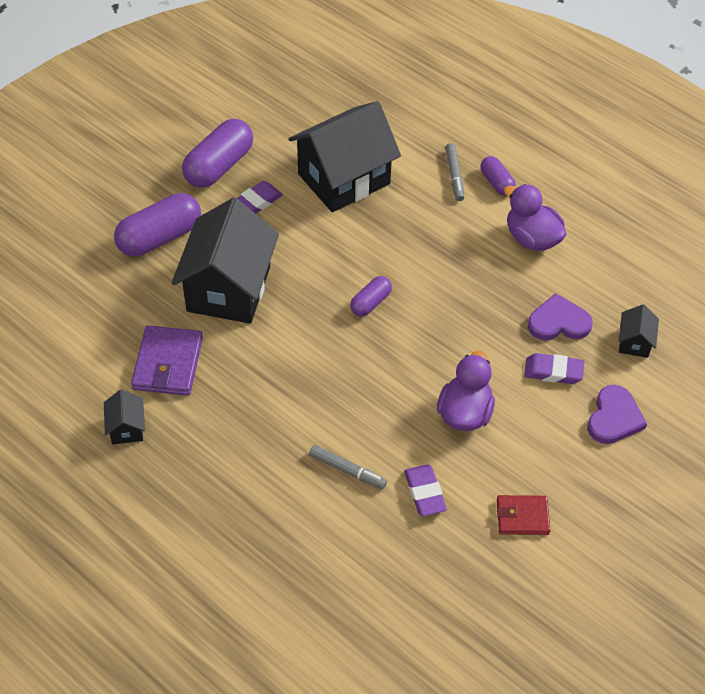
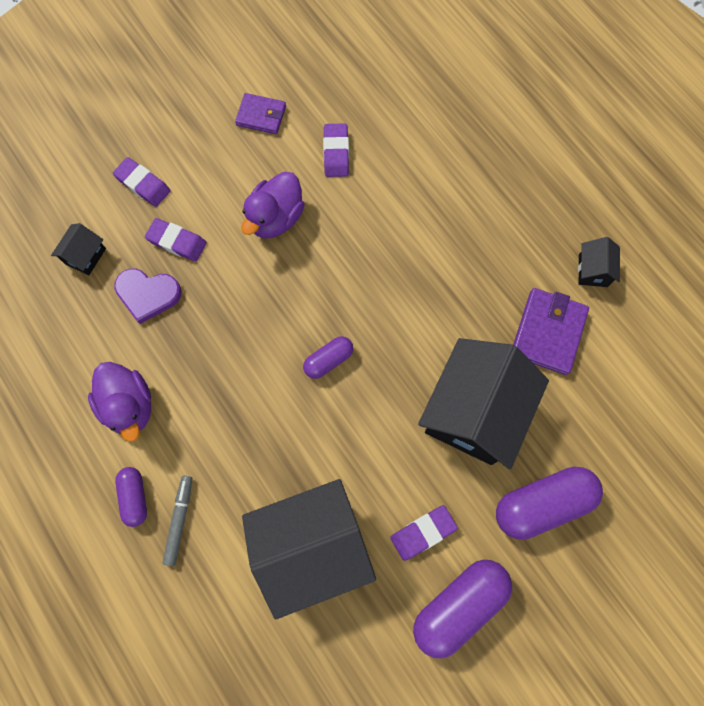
camera: 165 degrees left, 20 degrees up
grey marker [309,445,387,489] -> none
red wallet [497,495,551,535] -> purple wallet [235,93,286,134]
purple heart [587,385,647,444] -> purple eraser [113,157,171,207]

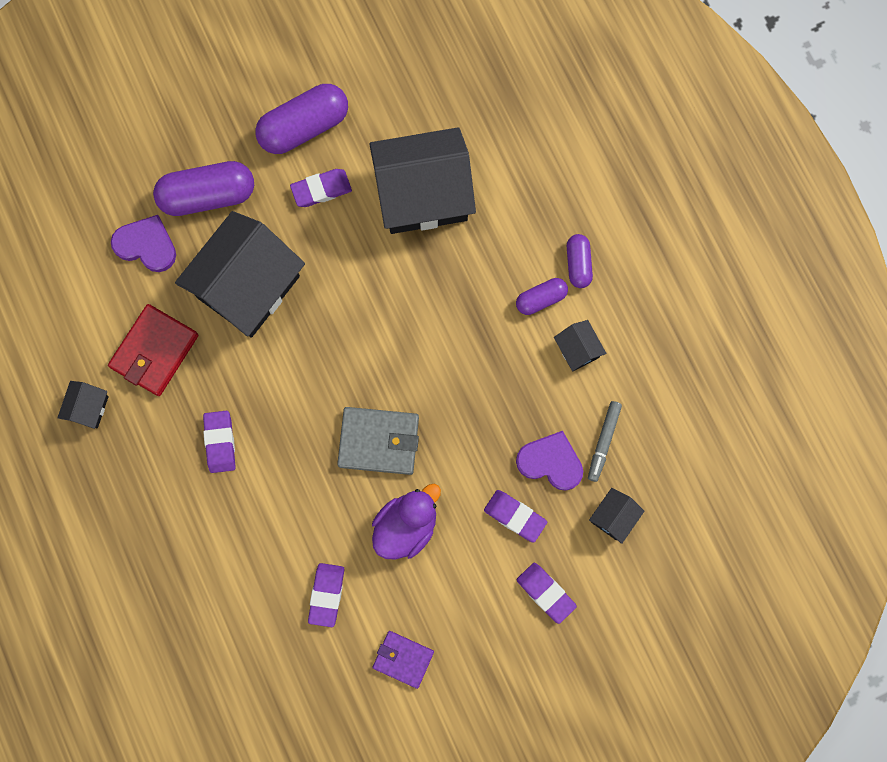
camera: 170 degrees left, 5 degrees up
purple duck [88,362,151,442] -> black house [554,320,607,371]
grey marker [162,476,192,566] -> grey marker moved to [588,401,622,482]
purple capsule [303,336,354,379] -> purple capsule moved to [516,278,568,315]
purple wallet [513,288,589,375] -> red wallet [108,304,199,396]
none -> purple heart [111,215,176,272]
none -> purple eraser [203,411,236,473]
none -> grey wallet [337,407,419,475]

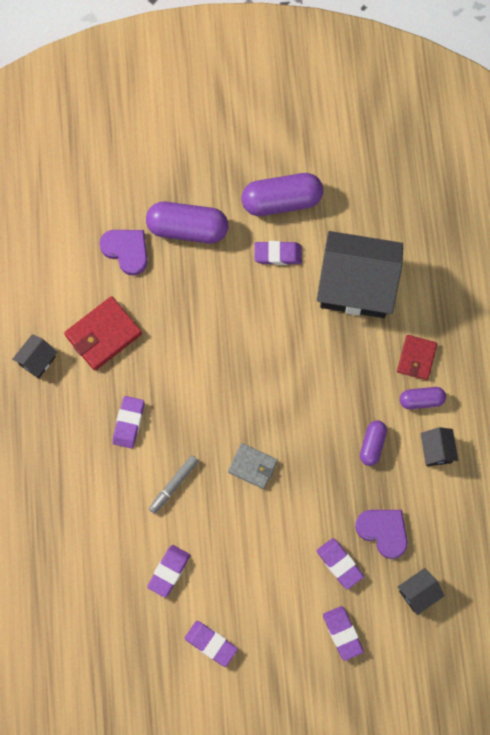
camera: 20 degrees right, 5 degrees down
black house [175,211,305,338] -> none
grey wallet [337,407,419,475] -> grey wallet [228,443,278,489], size x0.65
purple duck [372,484,441,559] -> none
purple wallet [373,631,434,689] -> purple eraser [185,621,238,667]
purple capsule [567,234,593,288] -> purple capsule moved to [360,420,387,466]
grey marker [588,401,622,482] -> grey marker moved to [149,455,199,514]
none -> red wallet [397,335,437,380]

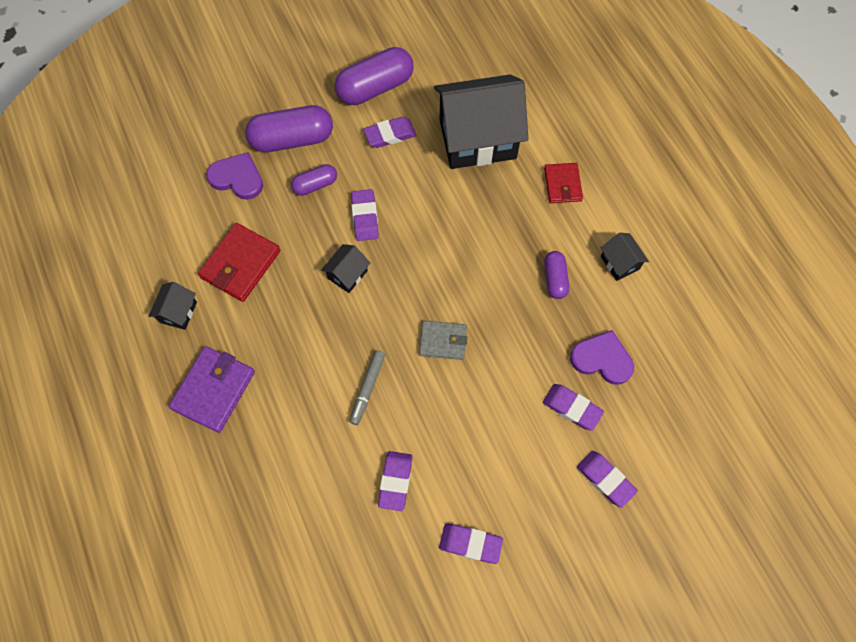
camera: 20 degrees left, 5 degrees down
purple eraser [113,396,144,449] -> purple eraser moved to [351,189,379,241]
black house [397,568,444,615] -> black house moved to [321,244,370,293]
purple capsule [400,387,446,409] -> purple capsule moved to [291,164,337,196]
none -> purple wallet [168,346,255,433]

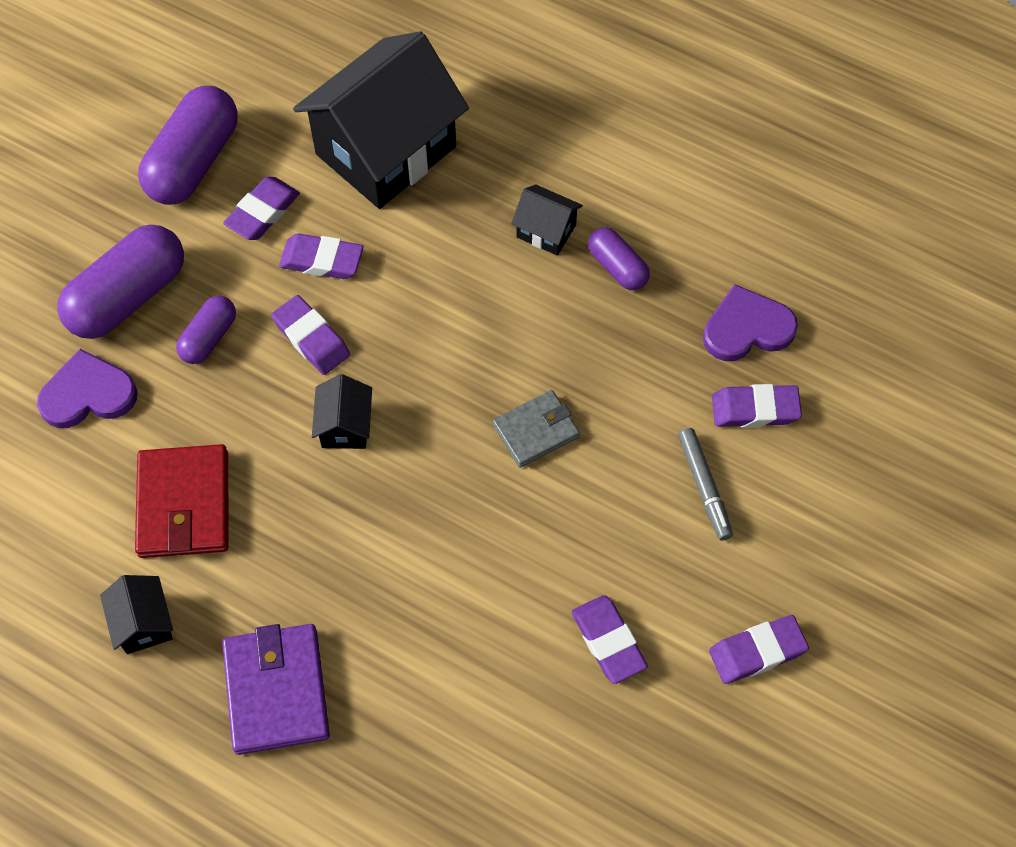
camera: 35 degrees left, 5 degrees down
grey marker [350,350,385,425] -> grey marker moved to [678,428,733,541]
red wallet [544,163,583,203] -> none
purple eraser [577,451,638,508] -> purple eraser moved to [279,233,363,279]
black house [601,232,649,281] -> black house moved to [511,184,583,255]

